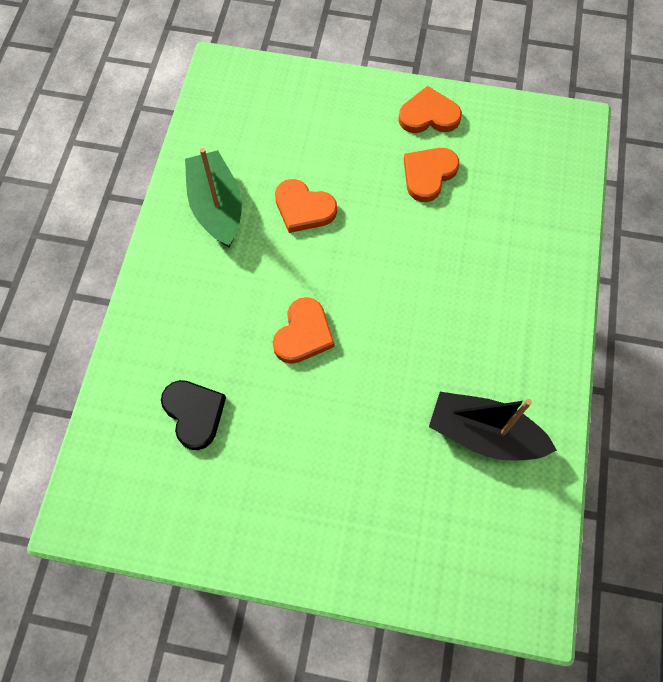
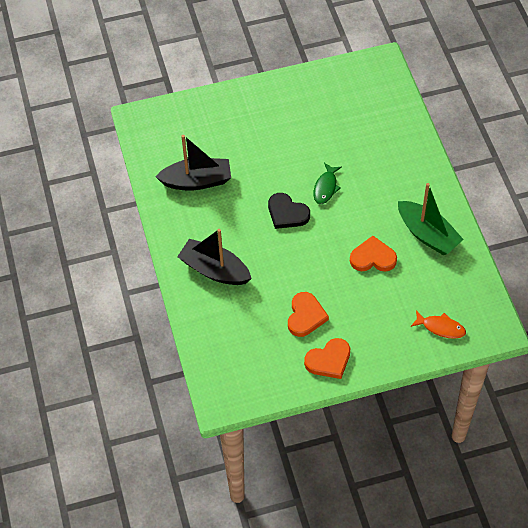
camera: 155 degrees right, 10 degrees down
black heart [161,380,226,450] -> black heart moved to [268,193,310,229]
orange heart [273,297,335,364] -> green fish [313,163,342,204]
none -> black boat [177,229,252,285]
none -> orange fish [411,310,466,339]

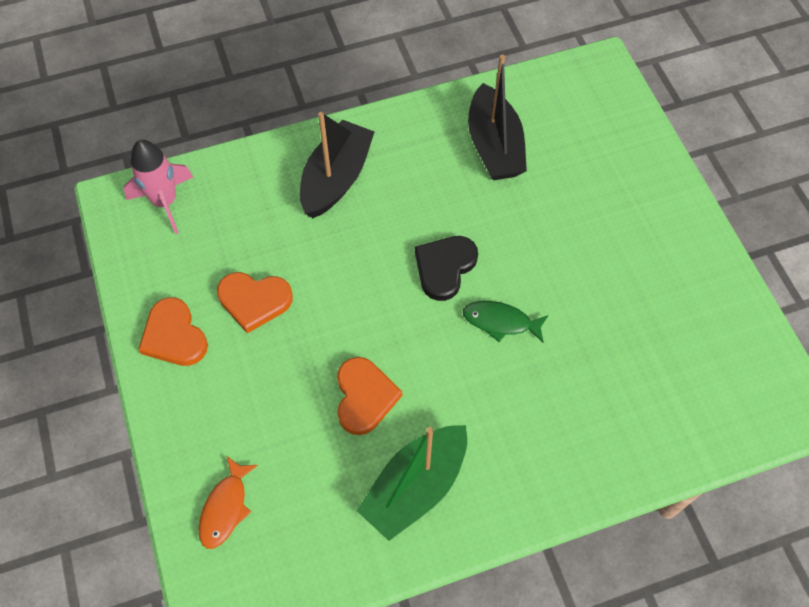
camera: 85 degrees right, 5 degrees up
none -> pink rocket [124,140,193,234]

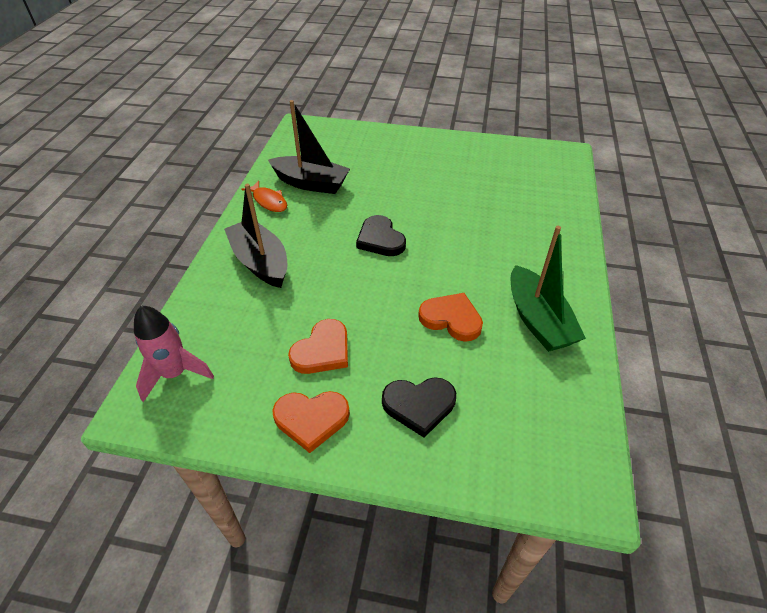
camera: 60 degrees left, 15 degrees down
orange fish [198,456,258,549] -> orange fish moved to [241,181,287,212]
green fish [463,301,549,343] -> none
none -> black heart [382,377,456,438]

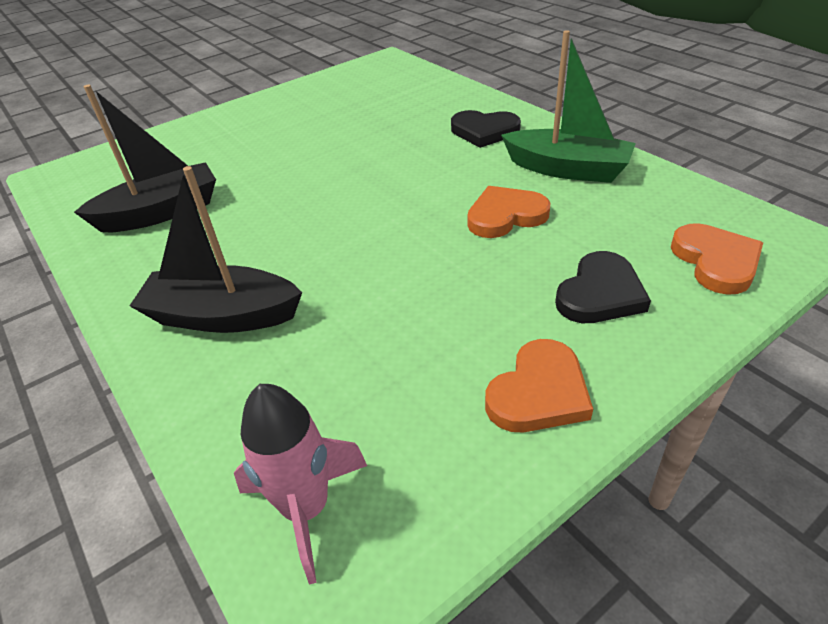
camera: 45 degrees left, 5 degrees down
orange fish [241,181,287,212] -> none
orange heart [288,319,348,374] -> orange heart moved to [671,223,763,295]
black heart [356,215,406,256] -> black heart moved to [451,110,521,148]

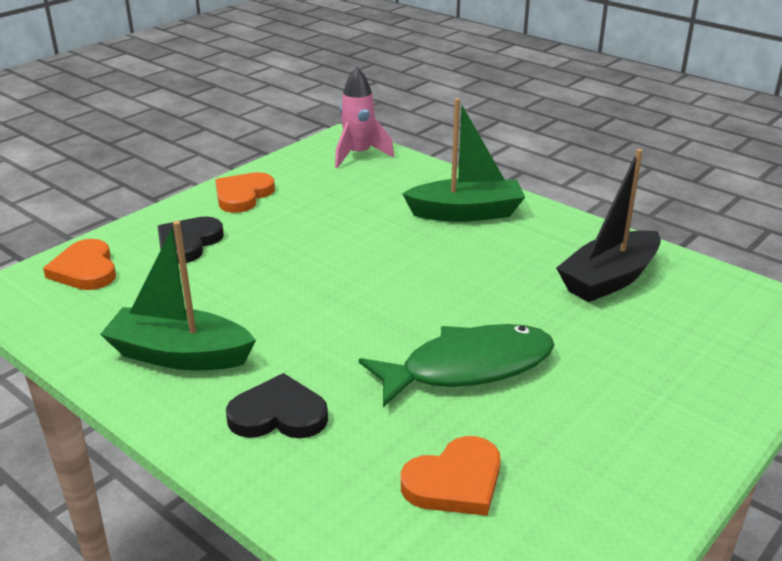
camera: 165 degrees right, 10 degrees down
black boat [129,166,302,333] -> green boat [402,98,525,222]
orange heart [467,186,550,238] -> orange heart moved to [401,436,501,516]
none -> green fish [359,324,555,407]

